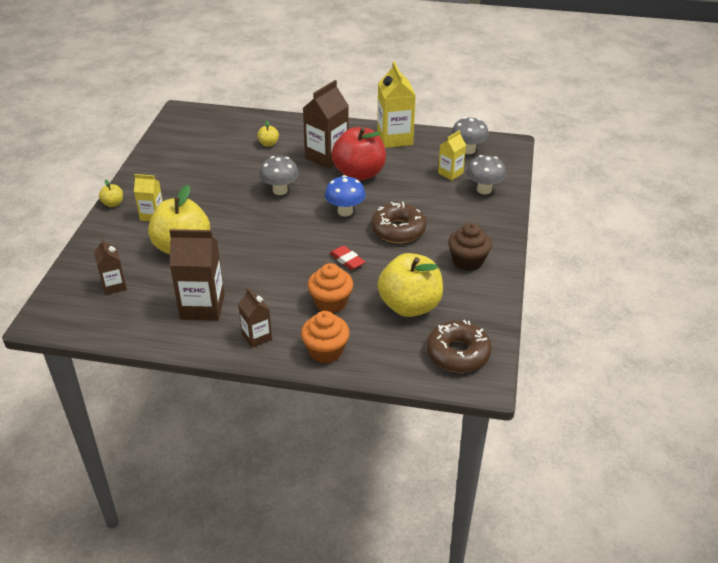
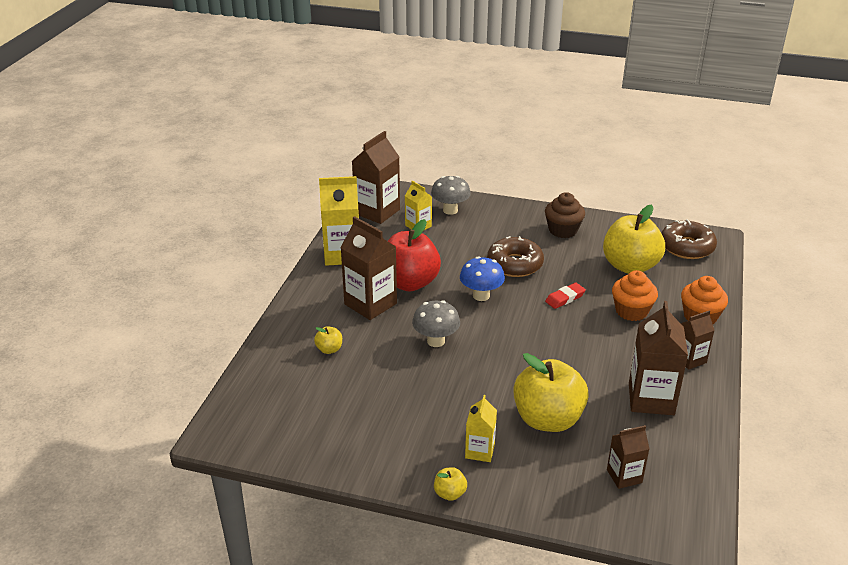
camera: 85 degrees left, 5 degrees down
grey mushroom [451,117,489,154] -> brown carton [352,131,400,224]

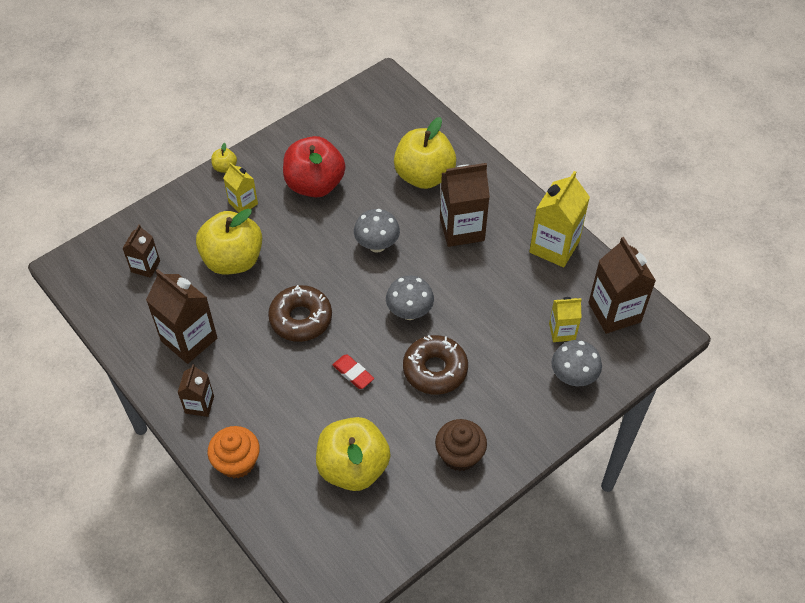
camera: 125 degrees right, 20 degrees up
yellow apple [314,326,342,354] -> yellow apple [394,117,456,189], size x2.39
red apple [388,219,441,292] -> red apple moved to [283,136,345,198]
blue mushroom [460,256,505,301] -> grey mushroom [386,276,434,320]
red eraser [545,283,586,309] -> red eraser turned 45 degrees counterclockwise [332,355,374,389]
orange cupcake [612,270,658,321] -> none
brown donut [661,219,717,259] -> brown donut moved to [268,285,332,342]

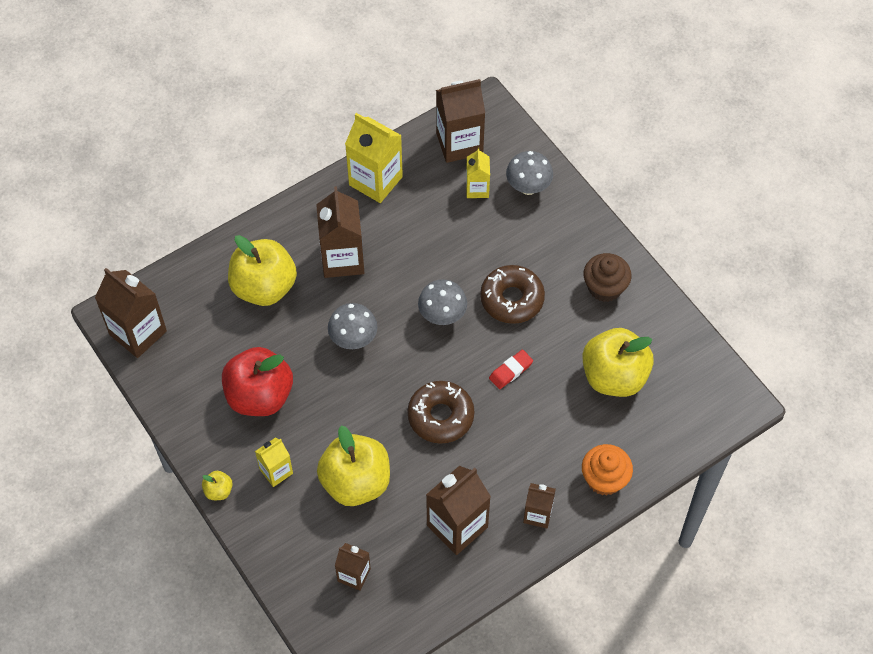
camera: 85 degrees left, 5 degrees up
none -> brown carton [95,268,167,358]

